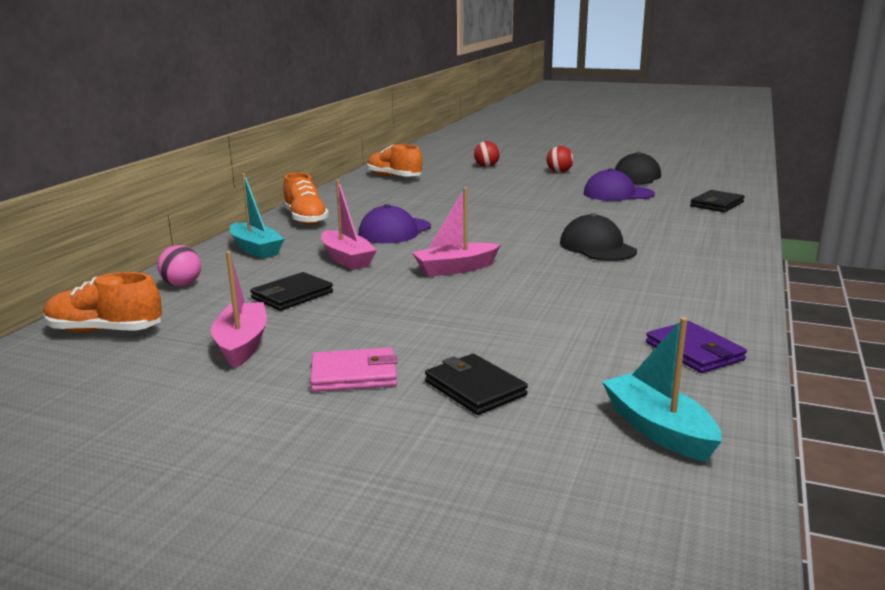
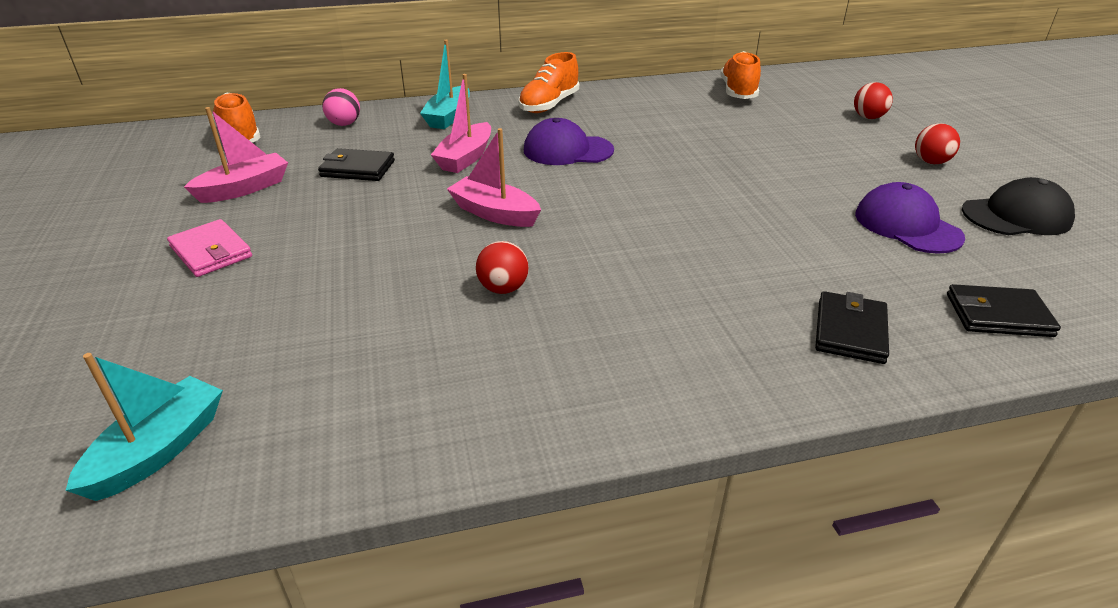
camera: 55 degrees right, 15 degrees up
black wallet [425,354,528,415] -> black wallet moved to [815,291,889,364]
black cap [560,213,637,261] -> none
purple wallet [646,321,747,373] -> none
none -> red ball [476,241,529,294]

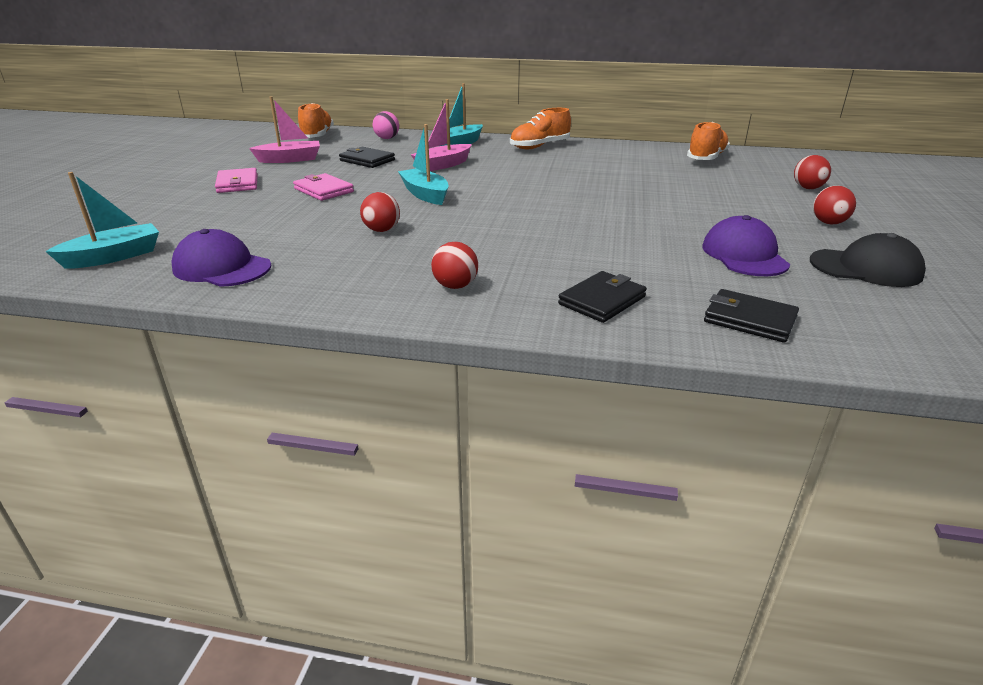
camera: 25 degrees right, 5 degrees down
pink boat [447,128,541,227] -> turquoise boat [398,124,448,205]
purple cap [524,118,614,165] -> purple cap moved to [172,229,271,287]
none -> pink wallet [293,173,354,201]
none -> red ball [431,242,478,289]

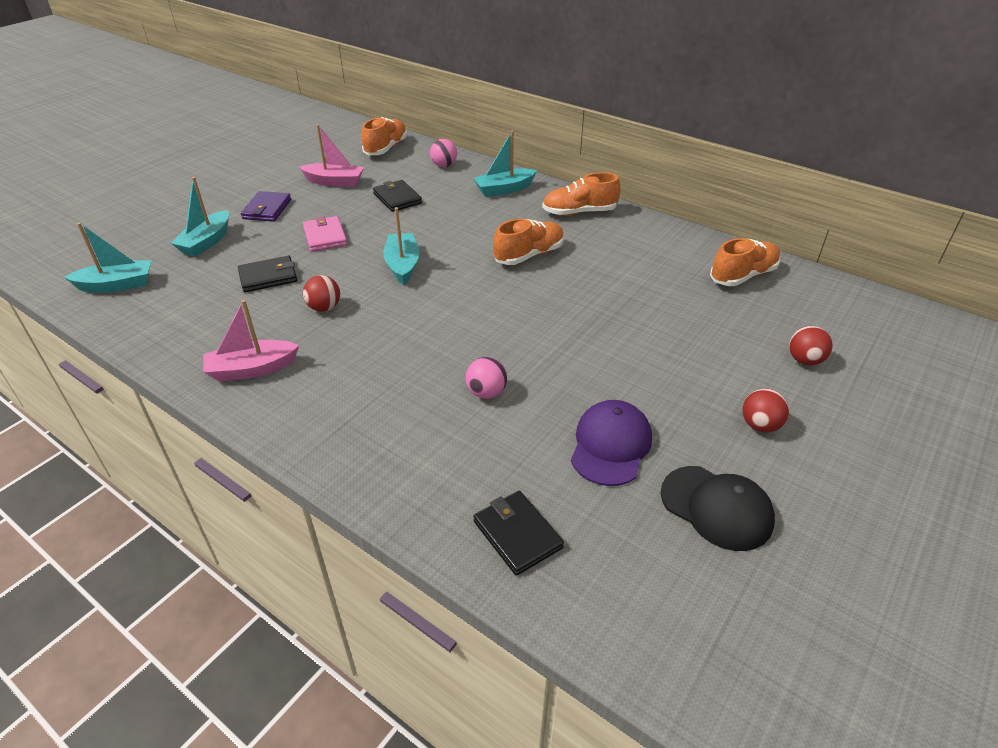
camera: 25 degrees right, 10 degrees up
purple cap [172,229,271,287] -> none
pink wallet [215,168,258,193] -> purple wallet [241,191,291,222]
pink boat [411,99,471,171] -> pink boat moved to [204,300,299,381]
red ball [431,242,478,289] -> none
black wallet [558,271,647,323] -> black wallet moved to [238,256,297,292]
none -> turquoise boat [171,177,229,257]
none -> pink ball [466,357,507,399]
none -> orange shoe [493,219,564,265]

